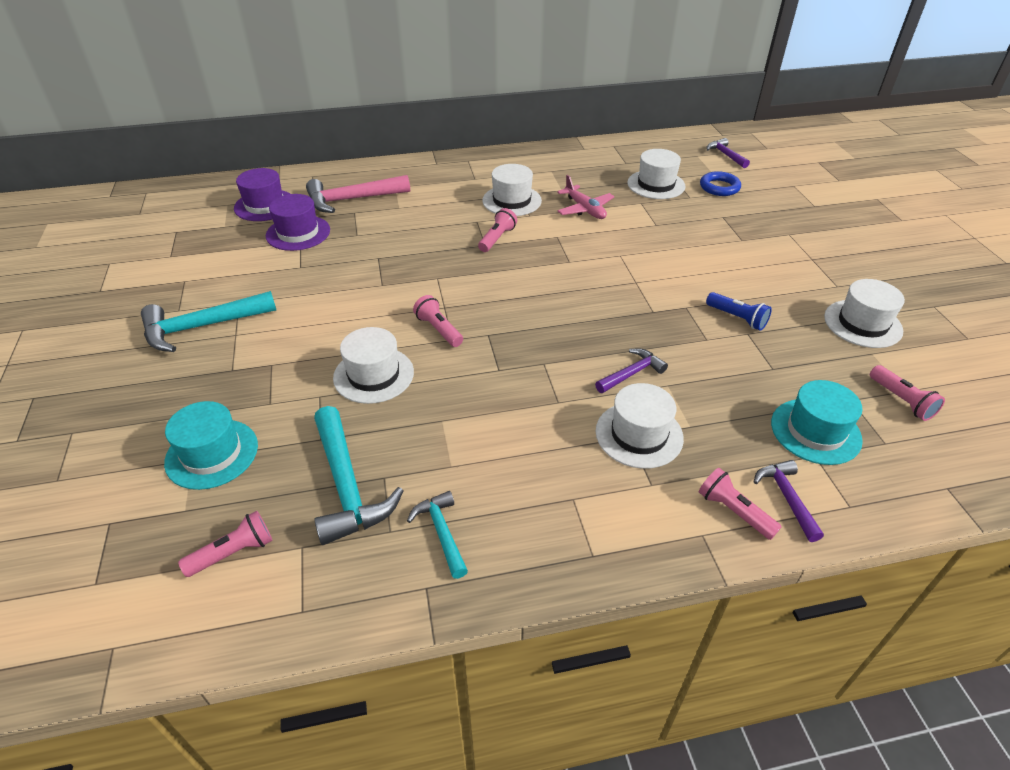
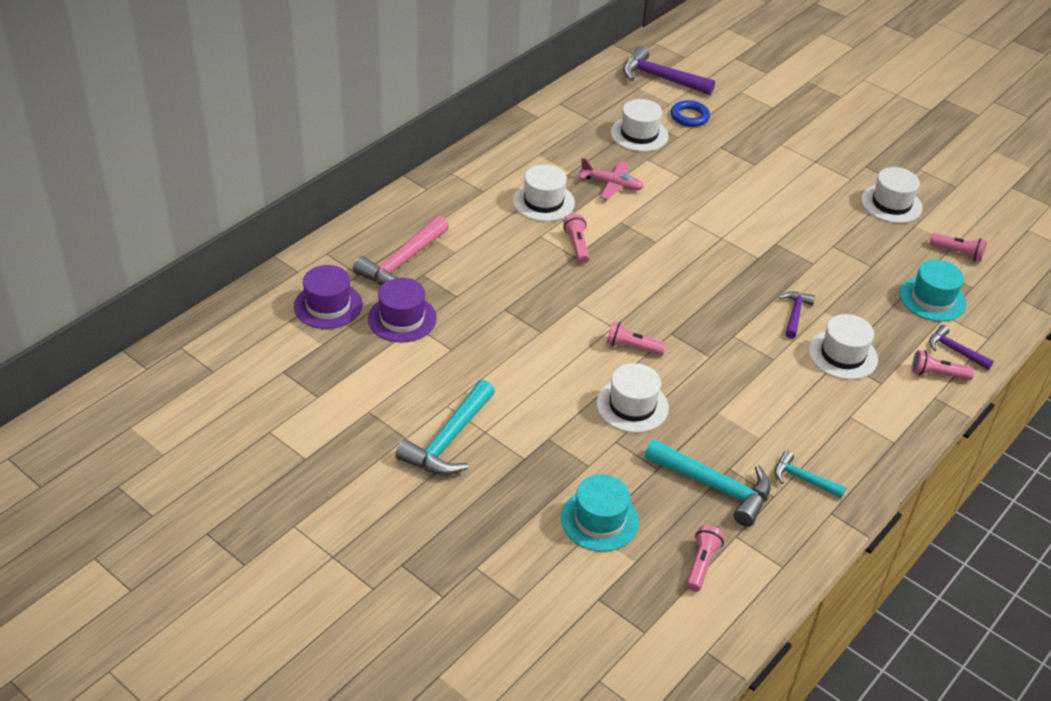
camera: 40 degrees left, 0 degrees up
purple hammer [706,138,750,168] -> purple hammer [623,46,715,95], size x1.78
blue flashlight [706,292,772,331] -> none

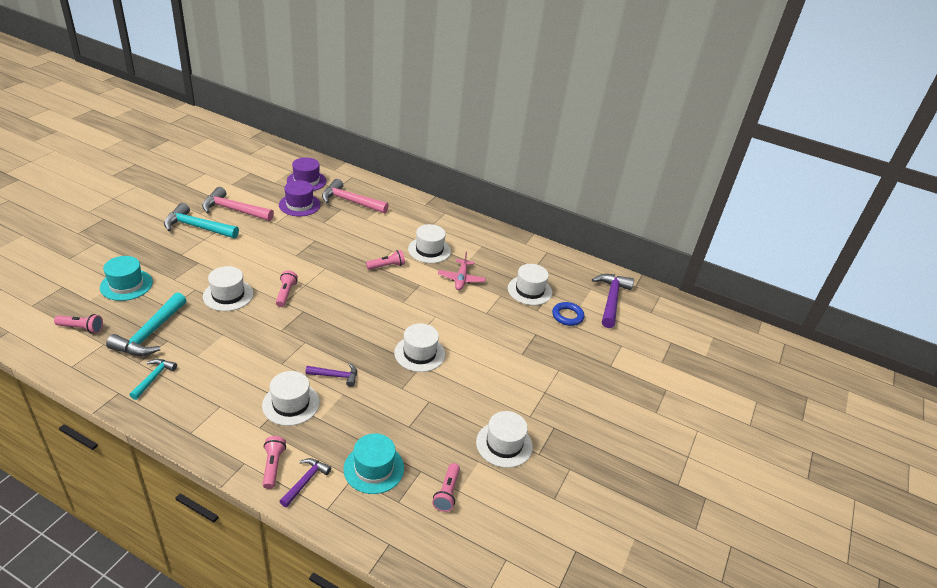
camera: 75 degrees right, 5 degrees down
none -> pink hammer [202,187,274,221]
none -> white hat [394,323,445,372]

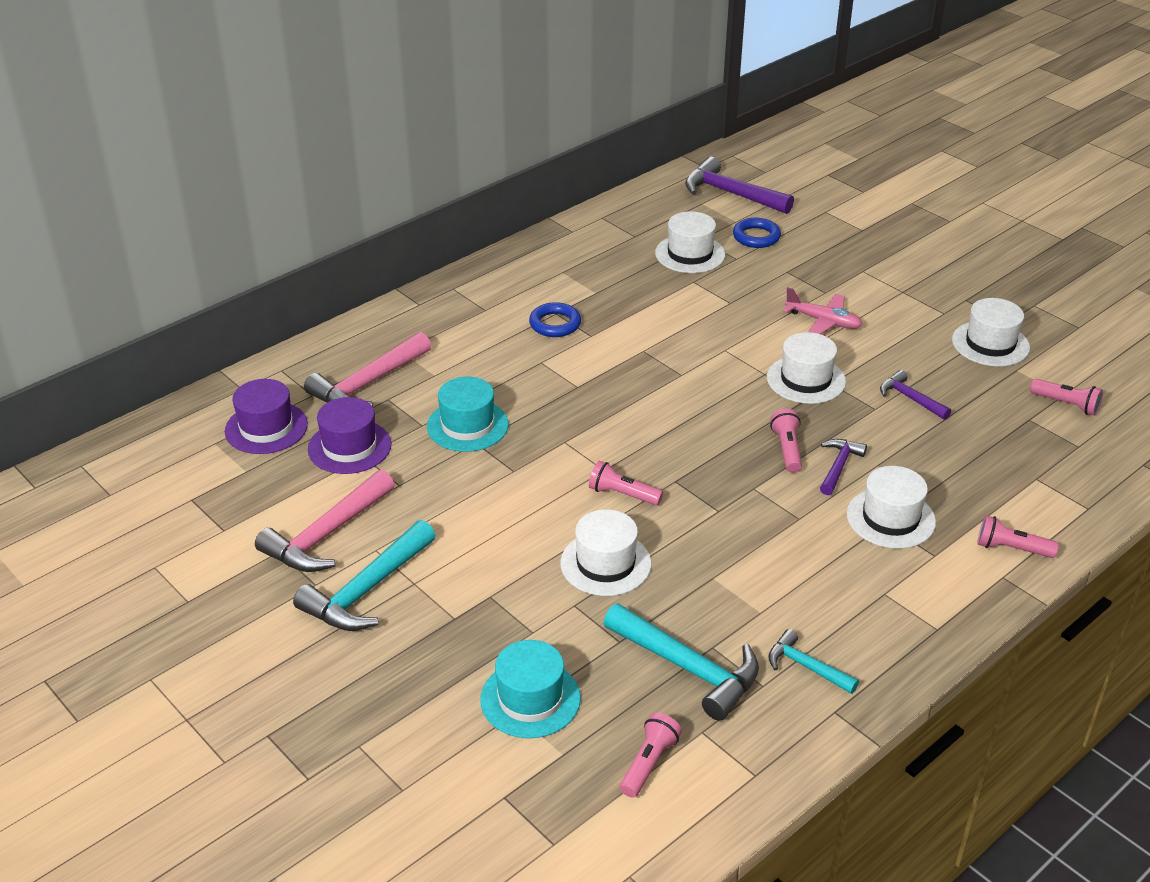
camera: 65 degrees left, 0 degrees up
purple hammer [279,458,331,507] -> purple hammer moved to [880,370,951,420]
turquoise hat [343,433,404,494] -> turquoise hat moved to [427,376,509,452]
pink flashlight [366,250,405,270] -> pink flashlight moved to [770,409,802,473]
white hat [408,224,451,263] -> blue ring [529,302,581,337]
pink plane [438,252,486,290] -> pink plane moved to [783,287,863,334]

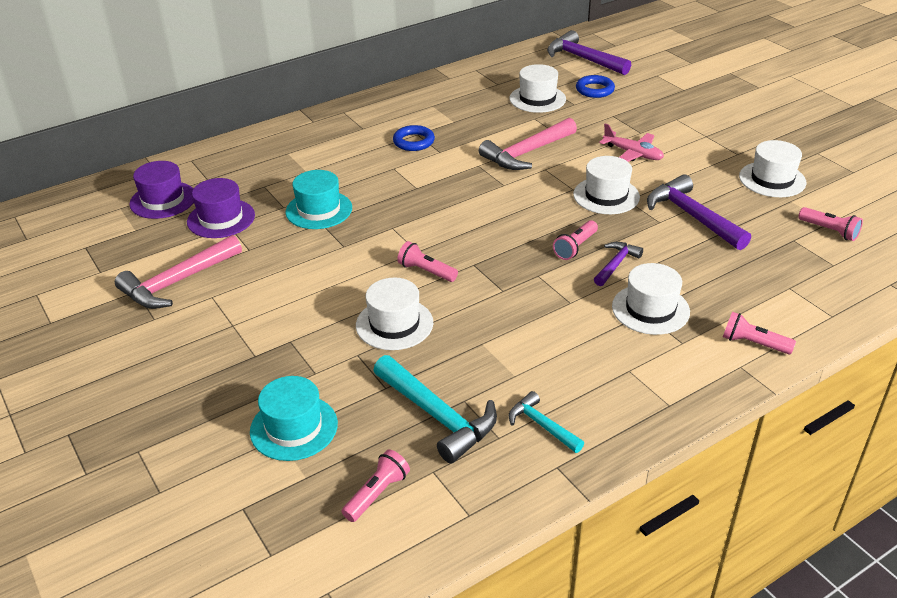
camera: 10 degrees right, 0 degrees up
turquoise hammer [293,520,436,631] -> none
pink hammer [304,332,431,407] -> pink hammer moved to [479,118,577,170]
pink flashlight [770,409,802,473] -> pink flashlight turned 150 degrees counterclockwise [553,220,598,260]
purple hammer [880,370,951,420] -> purple hammer [647,174,751,250], size x1.78

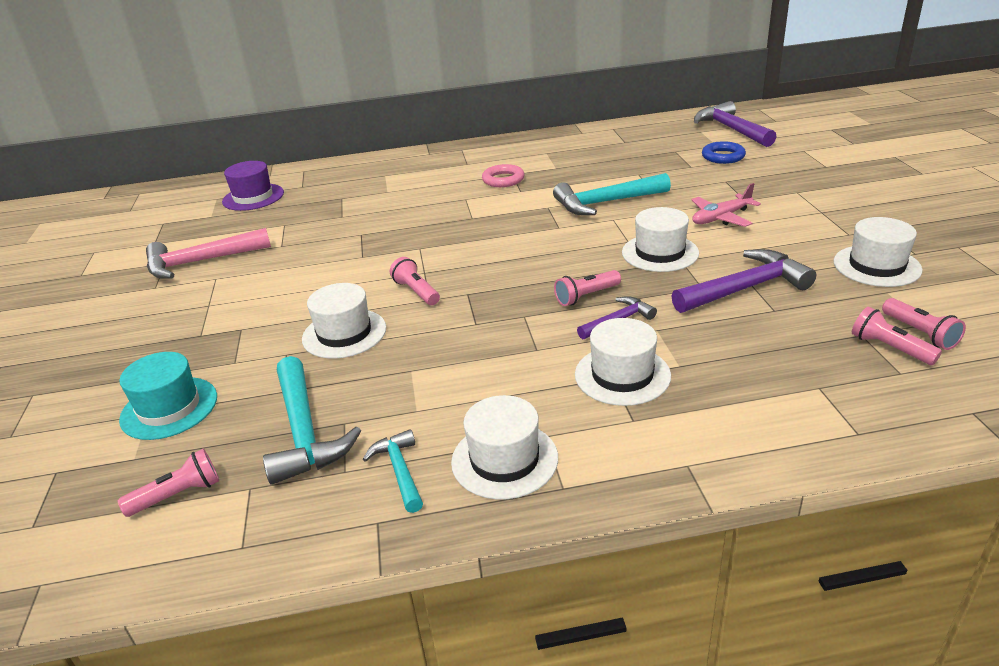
camera: 25 degrees right, 5 degrees down
purple hat [187,178,255,238] -> none
turquoise hat [286,170,352,229] -> none
blue ring [393,125,435,151] -> pink ring [482,164,524,187]
pink hammer [479,118,577,170] -> turquoise hammer [553,173,671,215]
white hat [510,64,566,113] -> white hat moved to [451,395,558,499]
pink plane [599,124,664,162] -> pink plane turned 90 degrees clockwise [692,183,761,227]
purple hammer [647,174,751,250] -> purple hammer turned 75 degrees clockwise [671,249,816,313]
pink flashlight [723,312,796,354] -> pink flashlight moved to [852,307,942,365]

